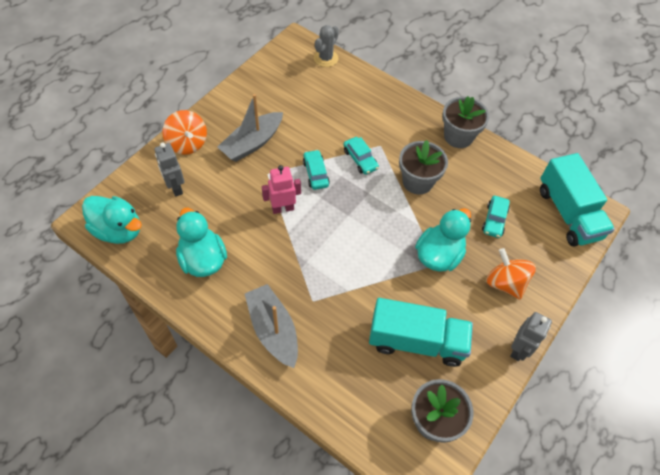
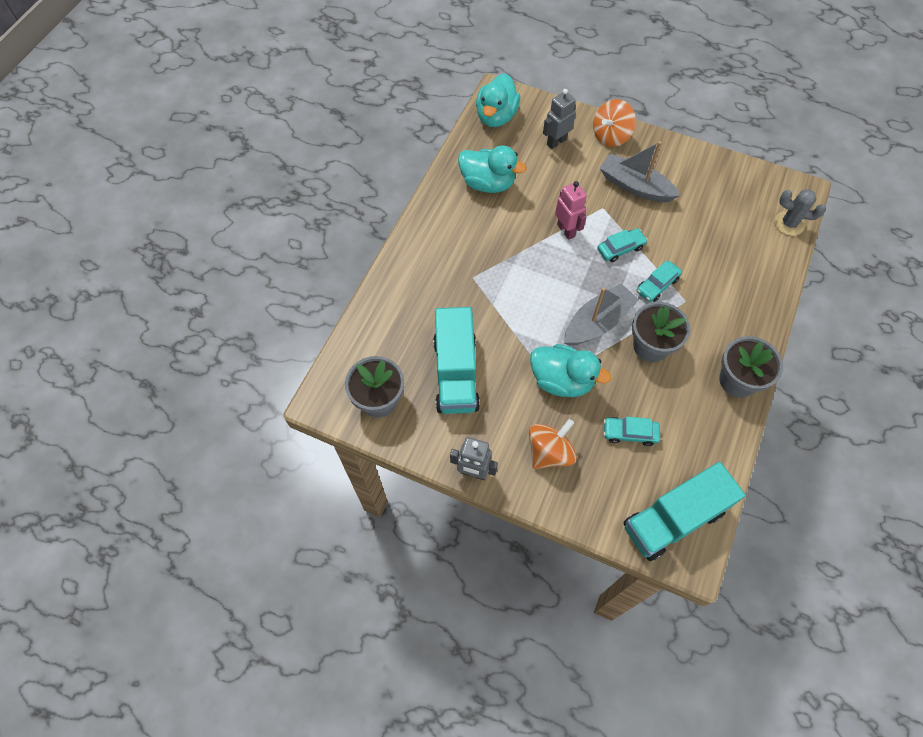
camera: 80 degrees right, 5 degrees up
turquoise duck [176,207,227,277] -> turquoise duck turned 60 degrees clockwise [458,145,526,193]
grey boat [245,284,298,368] -> grey boat moved to [564,283,639,346]

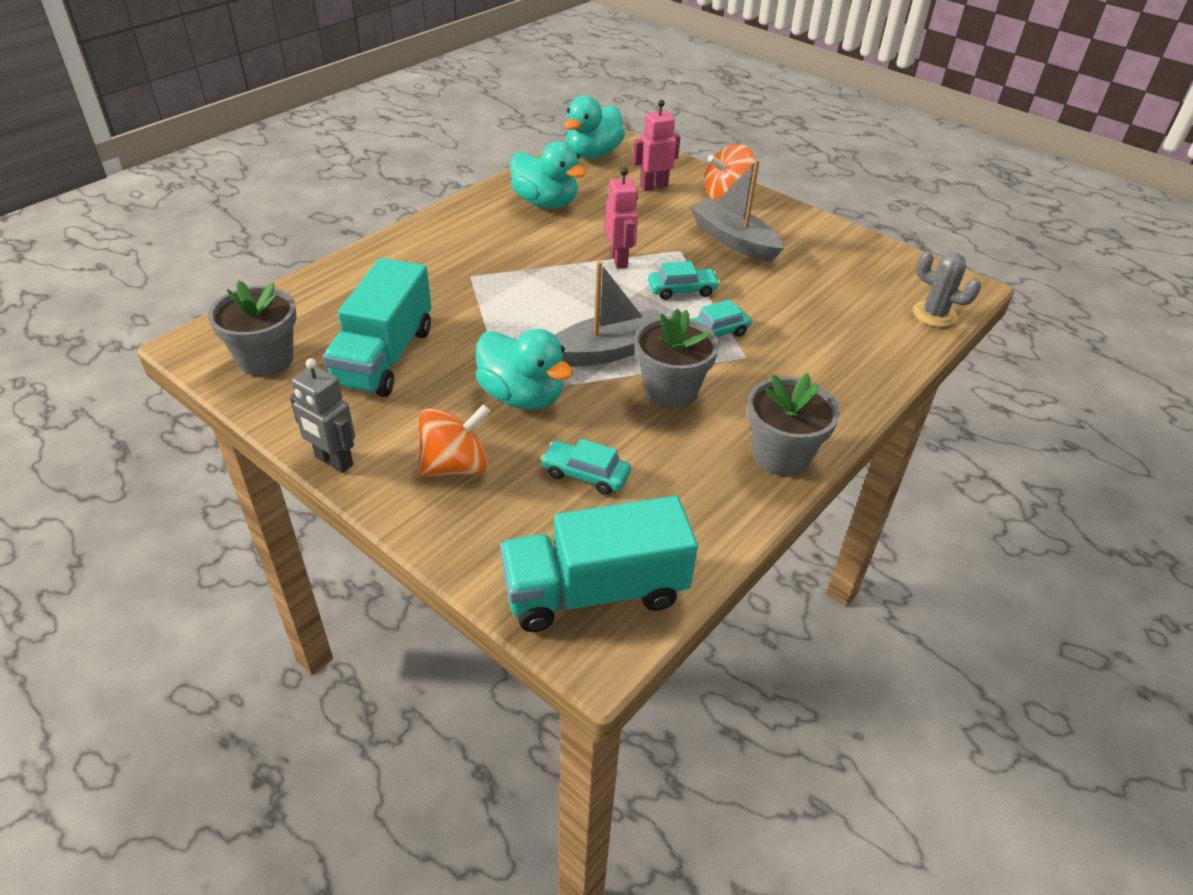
camera: 15 degrees right, 20 degrees down
grey robot [543,89,576,149] -> pink robot [632,100,680,191]

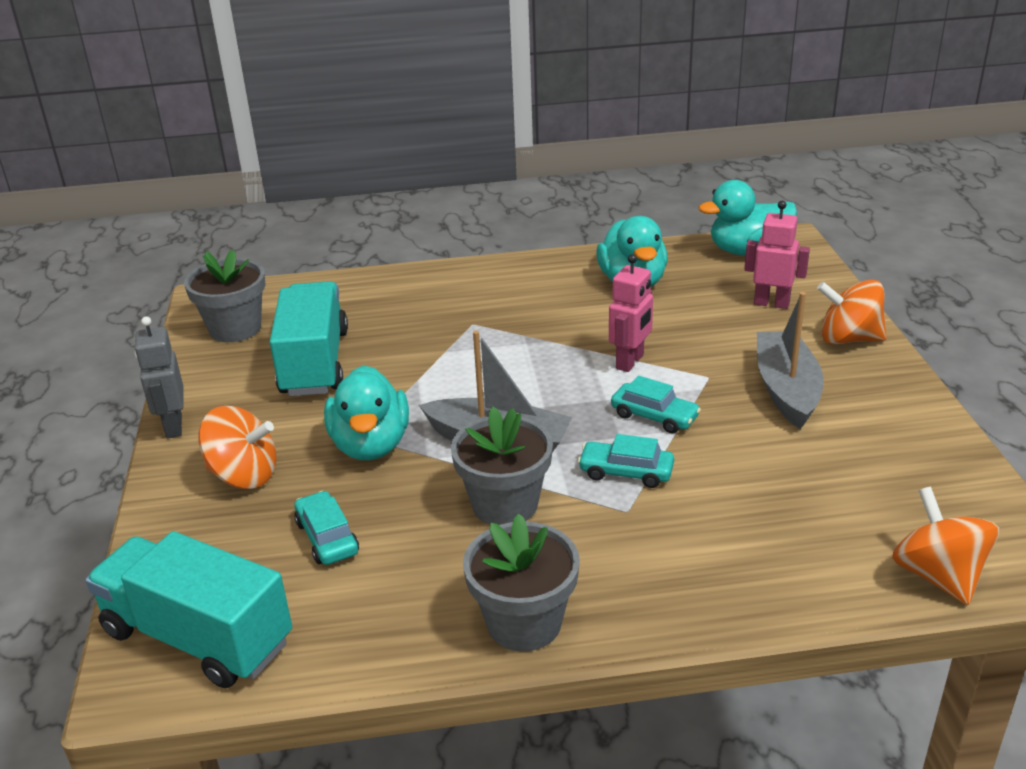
camera: 45 degrees right, 10 degrees down
turquoise truck [323,258,431,397] -> turquoise truck turned 120 degrees clockwise [270,281,348,396]
grey cactus [913,251,981,327] -> orange spinning top [892,487,999,605]

